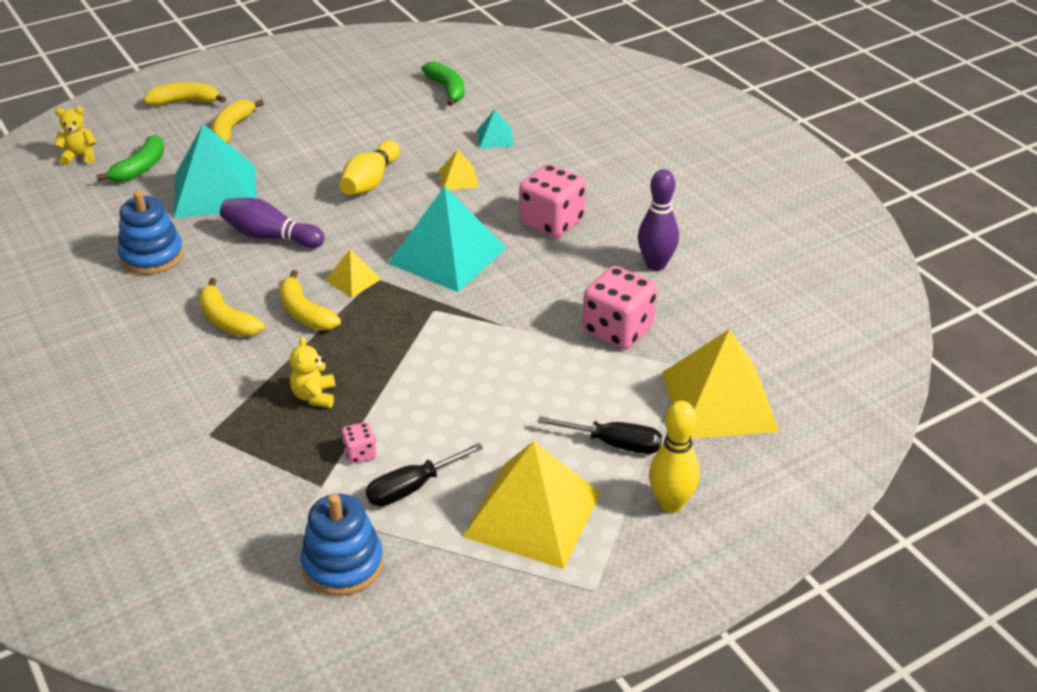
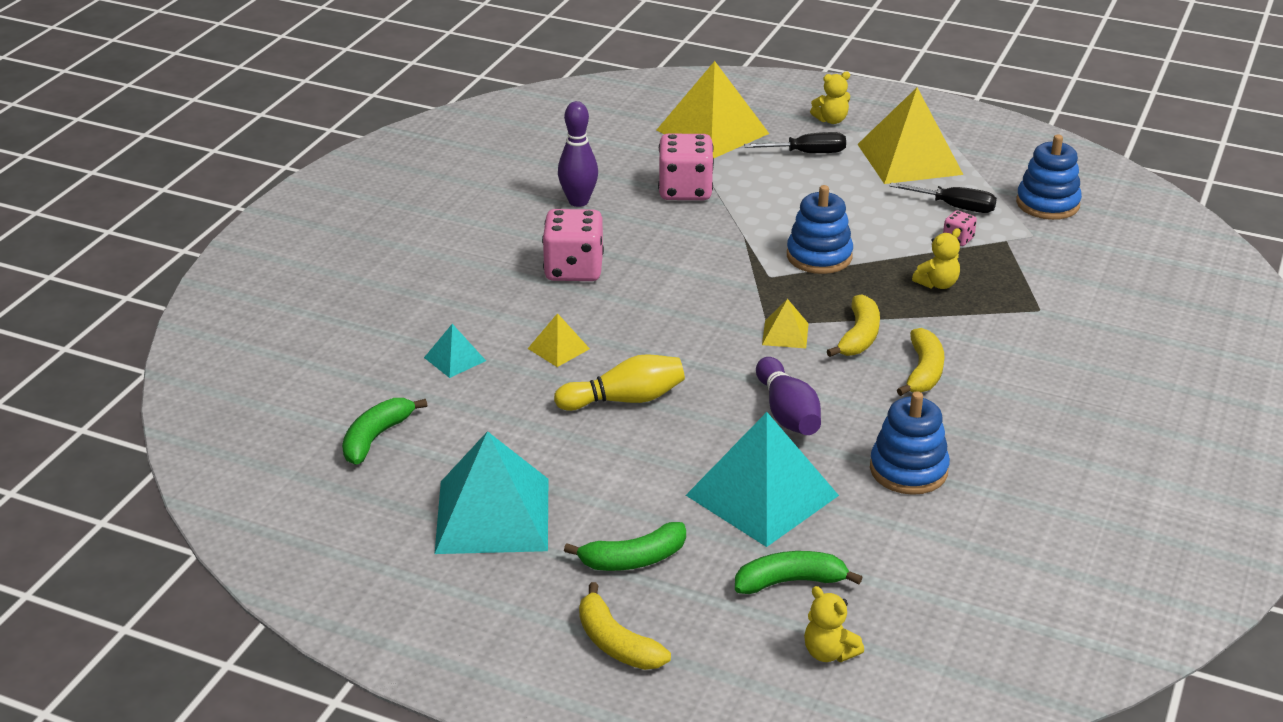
camera: 125 degrees left, 5 degrees down
yellow banana [211,99,264,143] -> green banana [564,522,686,571]
turquoise pyramid [388,186,506,292] -> turquoise pyramid moved to [435,431,548,554]
black screwdriver [537,416,662,454] -> black screwdriver turned 105 degrees clockwise [744,132,846,153]
yellow bowling pin [649,401,700,513] -> yellow teddy bear [810,72,850,124]
none -> blue stacking toy [787,185,853,274]

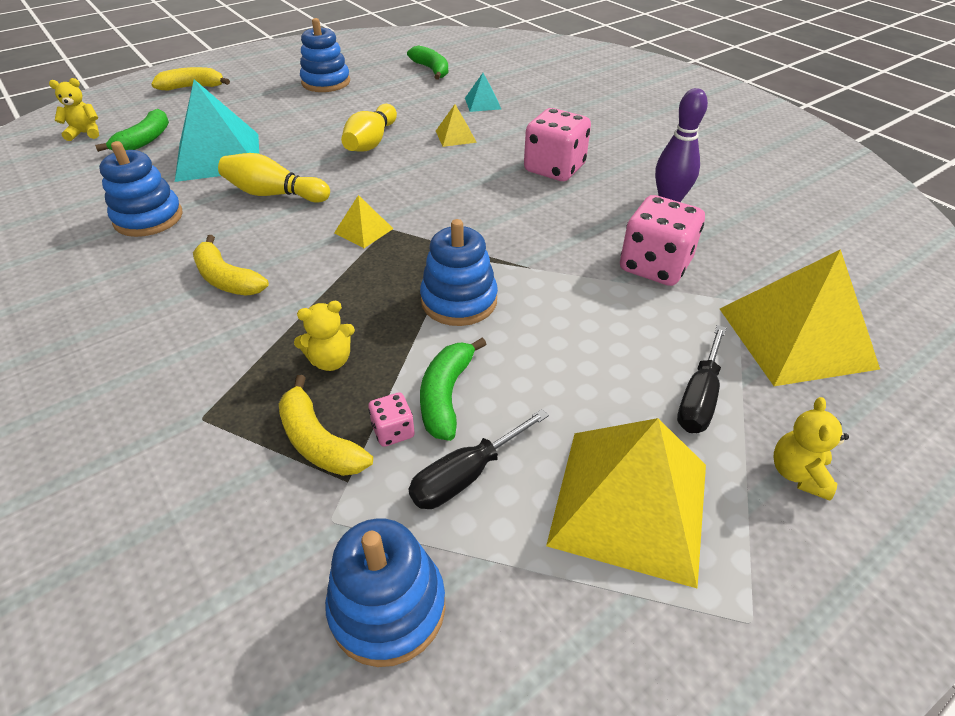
camera: 120 degrees right, 10 degrees up
turquoise pyramid [435,431,548,554] -> blue stacking toy [300,18,350,92]
green banana [564,522,686,571] -> green banana moved to [420,338,486,441]
purple bowling pin [756,357,821,435] -> yellow bowling pin [218,153,330,203]
yellow banana [827,294,880,357] -> yellow banana moved to [279,375,373,476]
yellow teddy bear [912,228,961,289] -> yellow teddy bear turned 105 degrees counterclockwise [294,301,355,371]

